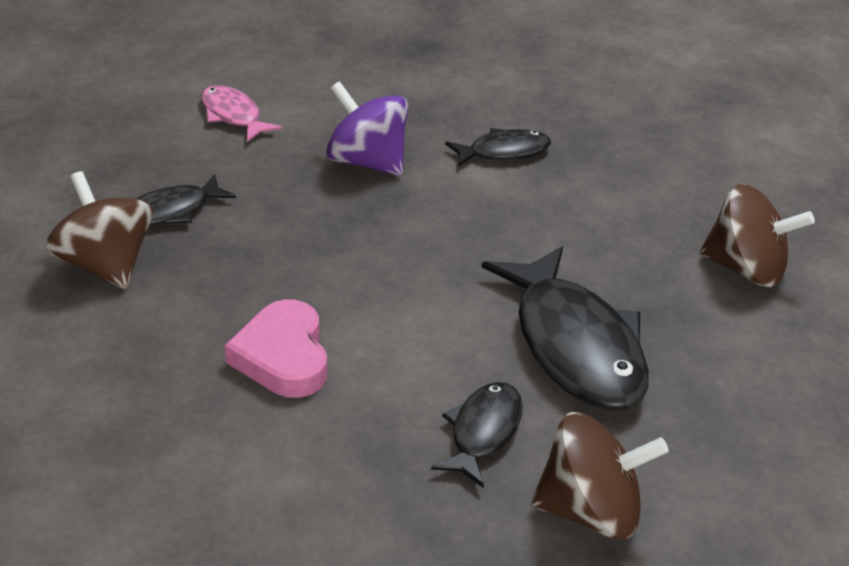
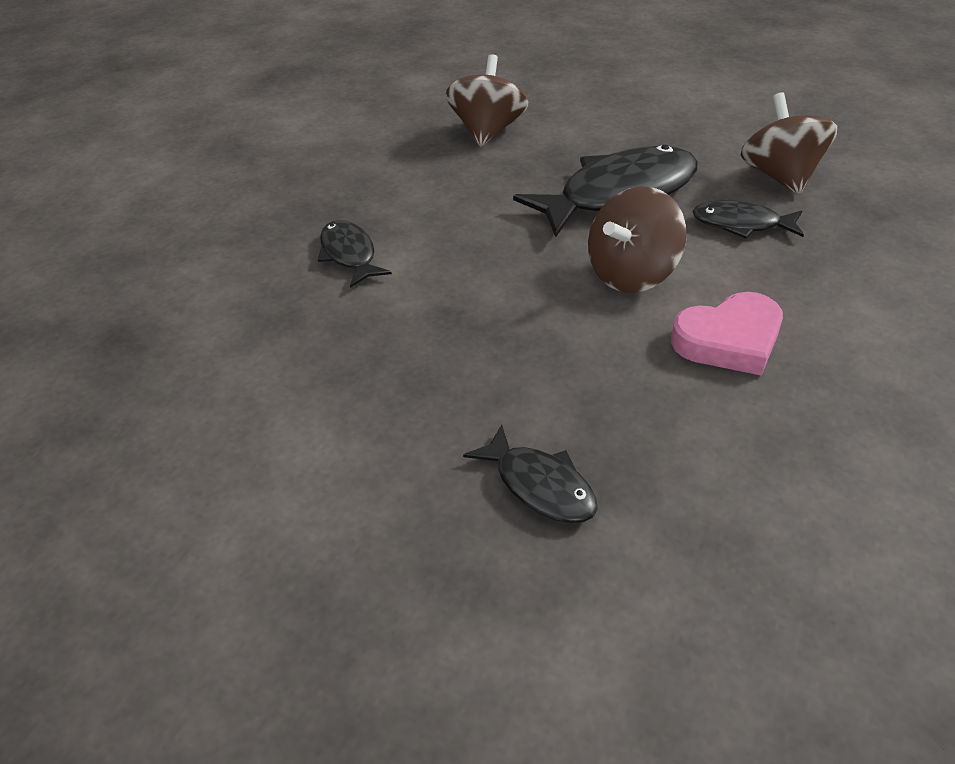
camera: 95 degrees left, 5 degrees up
brown spinning top [46,171,153,289] -> brown spinning top moved to [588,186,686,293]
pink fish [201,85,282,142] -> none
purple spinning top [326,81,408,176] -> none

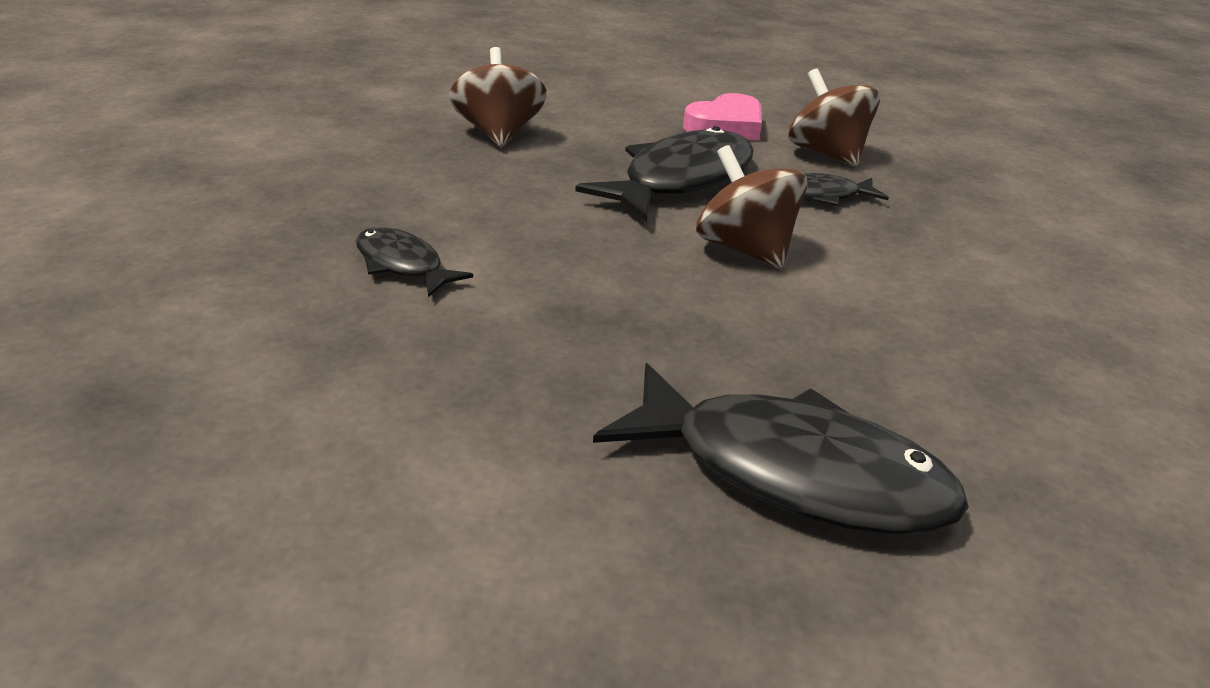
camera: 25 degrees left, 10 degrees down
black fish [463,424,598,523] -> black fish [593,363,969,535], size x1.90
brown spinning top [588,186,686,293] -> brown spinning top turned 120 degrees clockwise [696,145,808,269]
pink heart [671,292,783,376] -> pink heart moved to [683,93,762,140]

